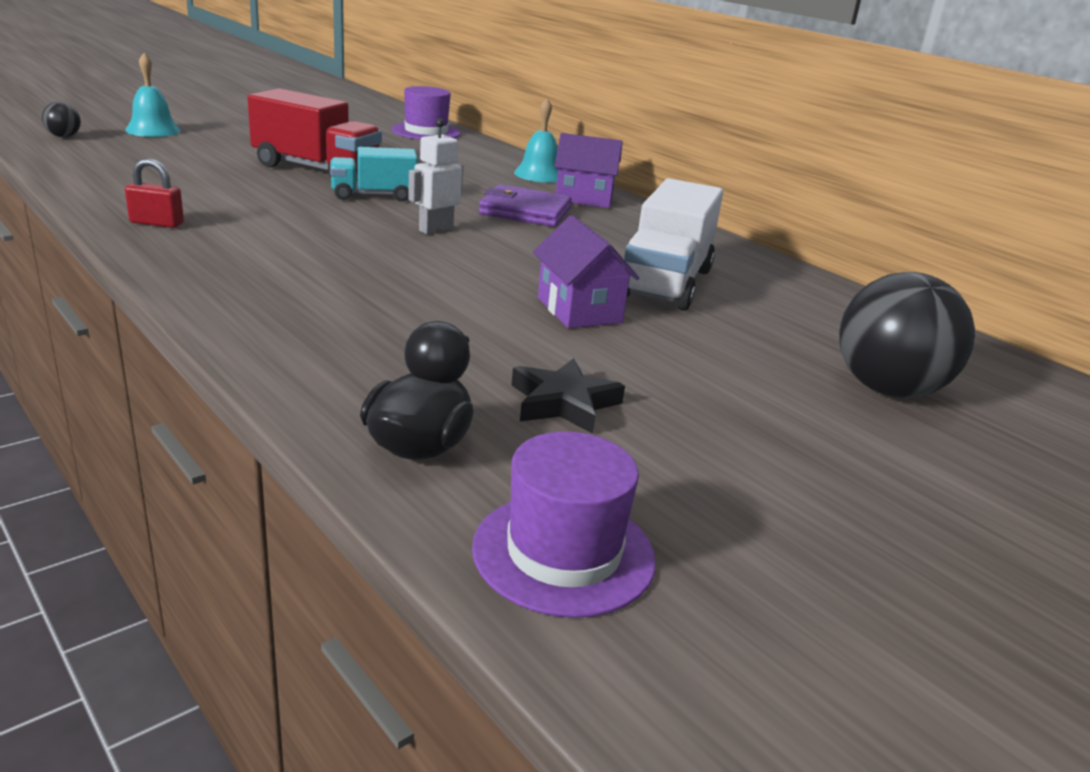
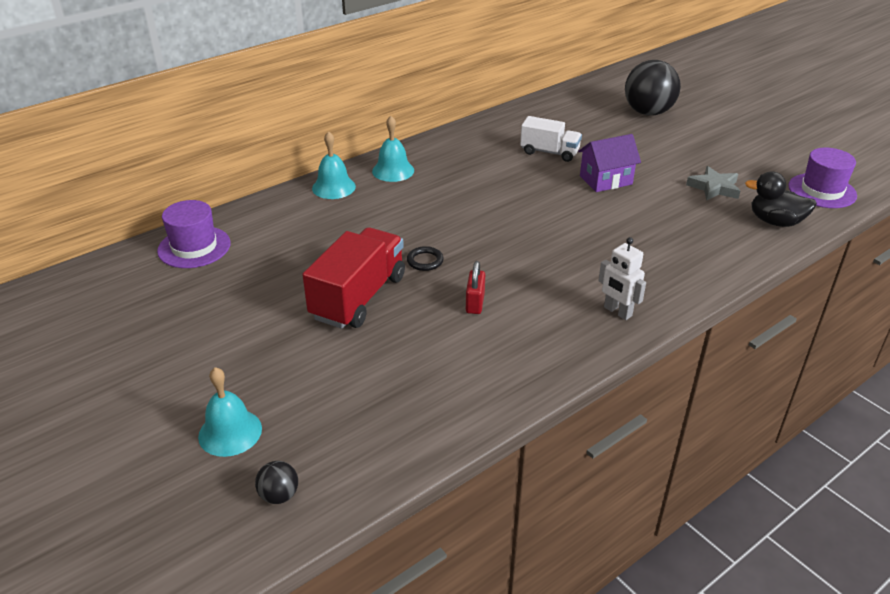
camera: 85 degrees left, 10 degrees up
red padlock [125,158,184,228] -> red padlock moved to [466,261,485,314]
turquoise truck [330,147,418,202] -> black ring [407,246,444,271]
white robot [408,119,463,234] -> white robot moved to [598,237,646,320]
purple wallet [479,185,572,227] -> none
black star [511,358,625,434] -> grey star [686,166,740,201]
purple house [555,133,623,208] -> turquoise bell [372,116,414,182]
white truck [624,178,723,311] -> white truck [520,116,582,162], size x0.63

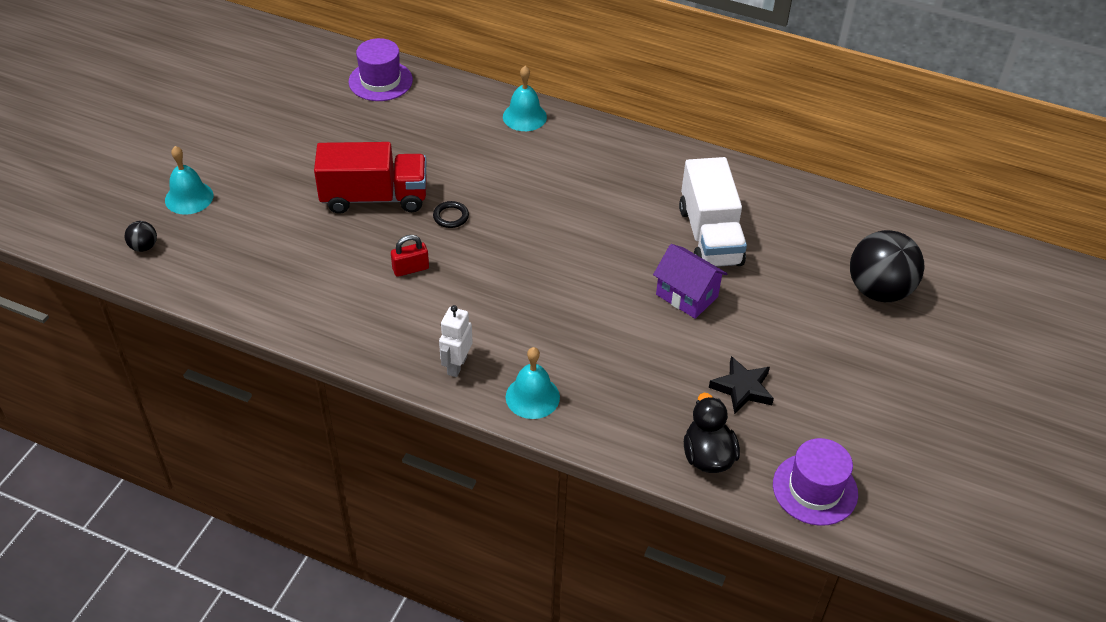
camera: 60 degrees right, 10 degrees up
turquoise bell [372,116,414,182] -> turquoise bell moved to [506,347,560,419]
white truck [520,116,582,162] -> white truck [679,157,747,267], size x1.59
grey star [686,166,740,201] -> black star [709,356,774,414]

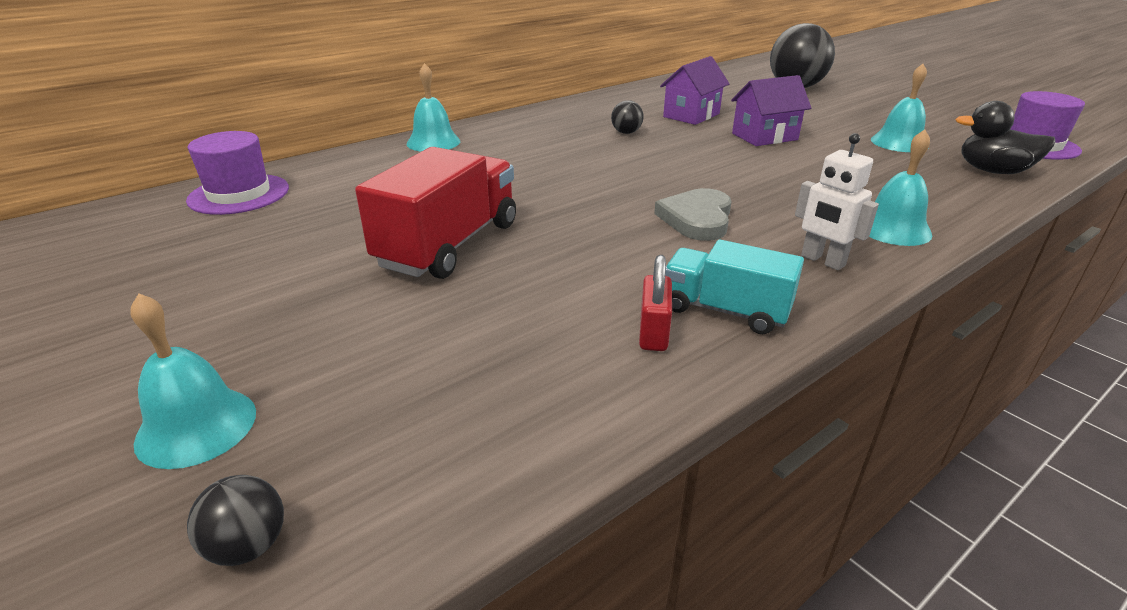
camera: 60 degrees left, 15 degrees down
red padlock [391,235,429,277] -> red padlock moved to [639,255,672,351]
black ring [433,201,469,228] -> none
white truck [679,157,747,267] -> purple house [660,56,730,125]
black star [709,356,774,414] -> turquoise bell [871,64,927,152]
none -> black ball [611,100,644,134]
none -> grey heart [654,188,732,241]
none -> turquoise truck [665,240,804,334]

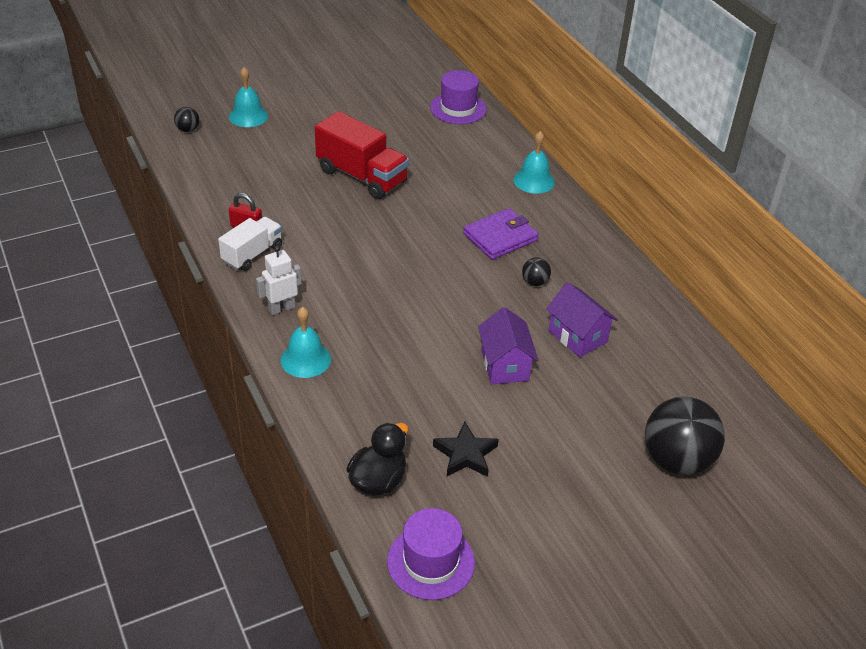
camera: 100 degrees right, 10 degrees up
grey heart [654,188,732,241] -> none
turquoise truck [665,240,804,334] -> white truck [218,217,282,271]
turquoise bell [871,64,927,152] -> black star [433,422,499,477]
none -> purple wallet [463,208,539,260]

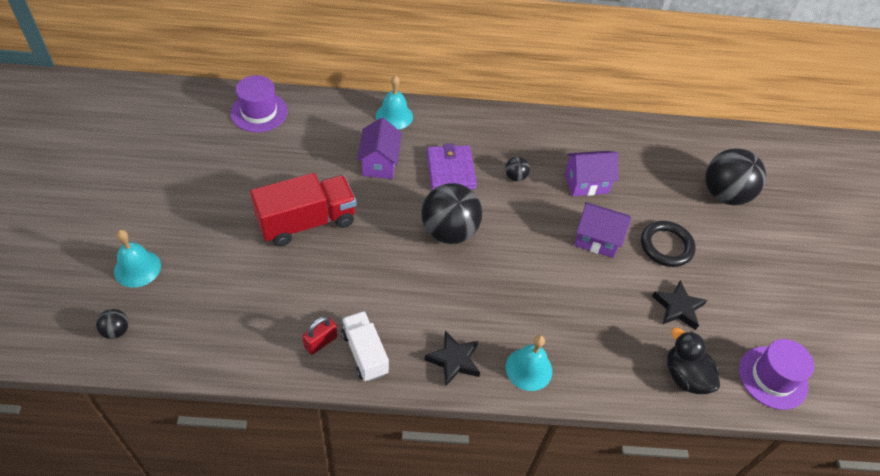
camera: 65 degrees left, 10 degrees up
white robot [256,246,302,315] -> black star [425,331,480,386]
none -> purple house [357,117,402,179]
none -> black ball [421,183,482,244]
none -> black ring [641,221,696,267]

